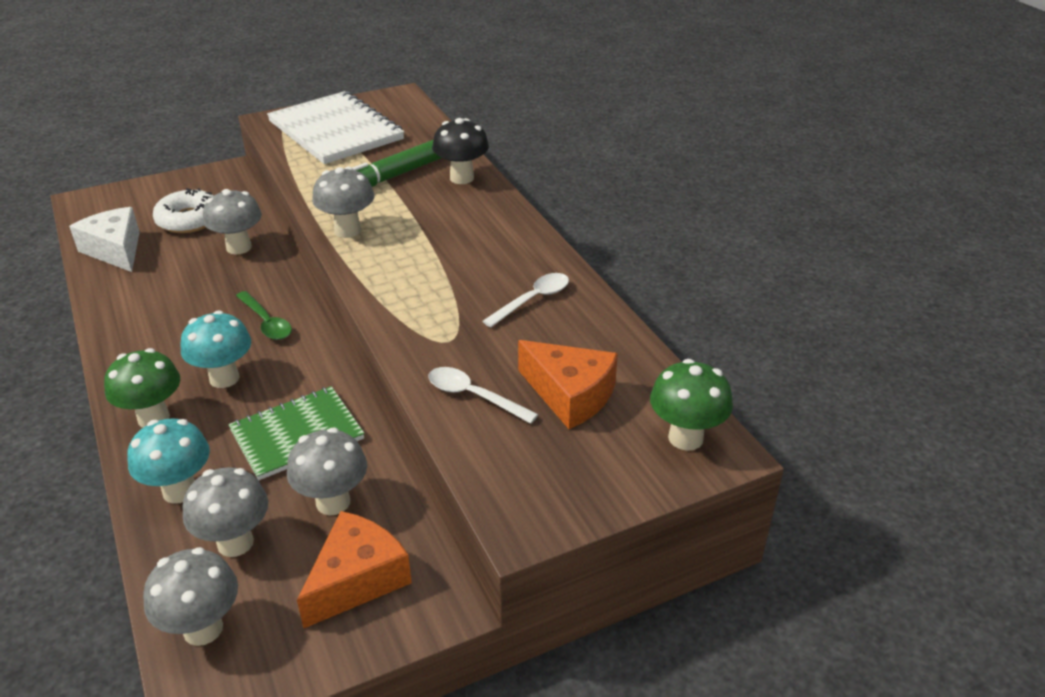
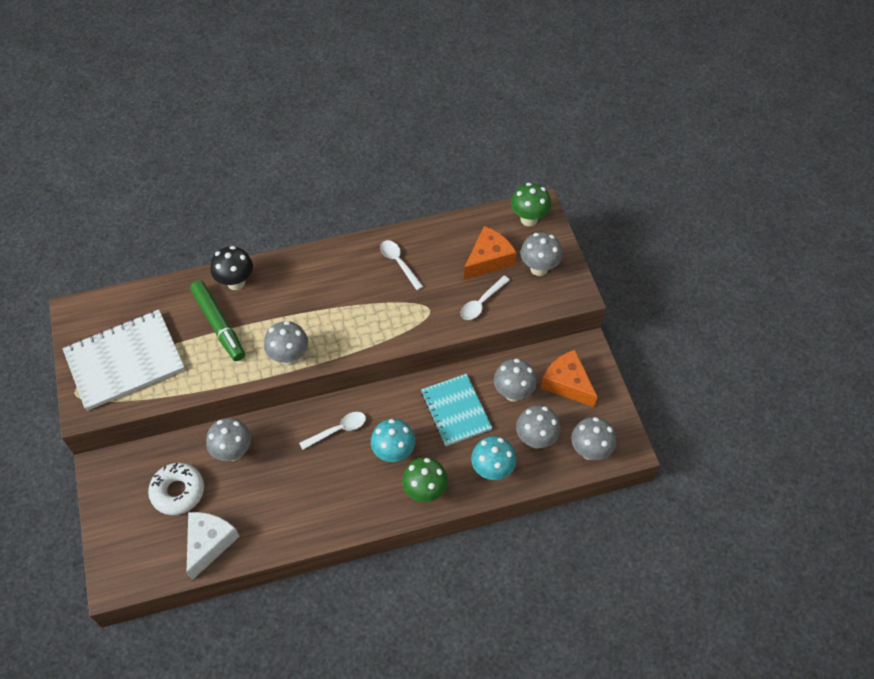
camera: 80 degrees left, 20 degrees up
white cheese [69,207,140,272] -> white cheese turned 135 degrees clockwise [186,512,240,580]
green notebook [228,386,365,480] -> turquoise notebook [421,374,492,446]
green spoon [236,291,292,340] -> white spoon [299,412,366,450]
none -> grey mushroom [520,232,562,276]

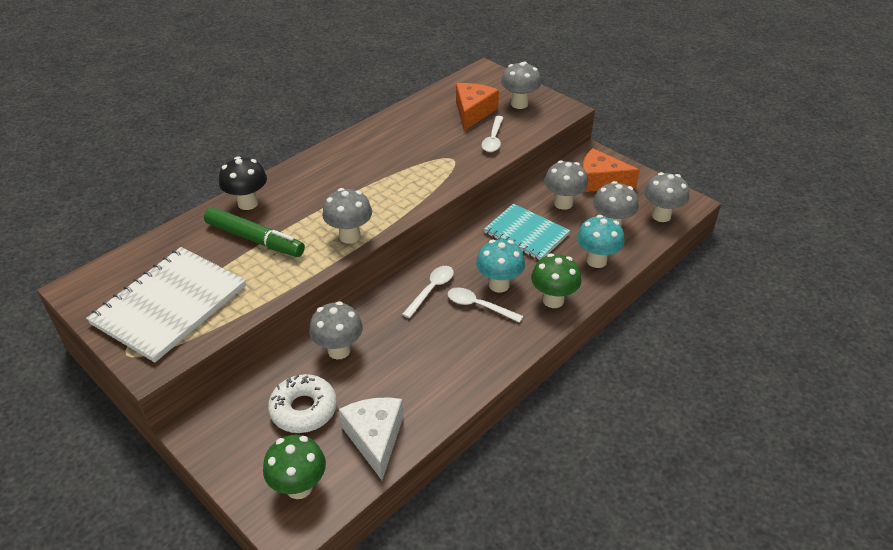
camera: 30 degrees left, 15 degrees down
white spoon [380,240,424,290] -> white spoon moved to [448,288,523,323]
green mushroom [511,183,551,226] -> green mushroom moved to [263,435,326,499]

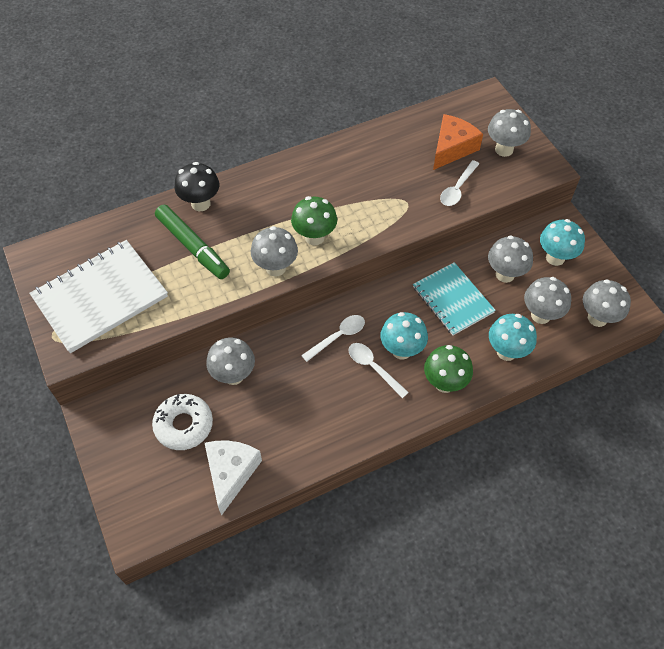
camera: 20 degrees right, 15 degrees up
green mushroom [263,435,326,499] -> green mushroom moved to [291,196,337,245]
orange cheese [582,148,640,192] -> turquoise mushroom [540,219,585,266]

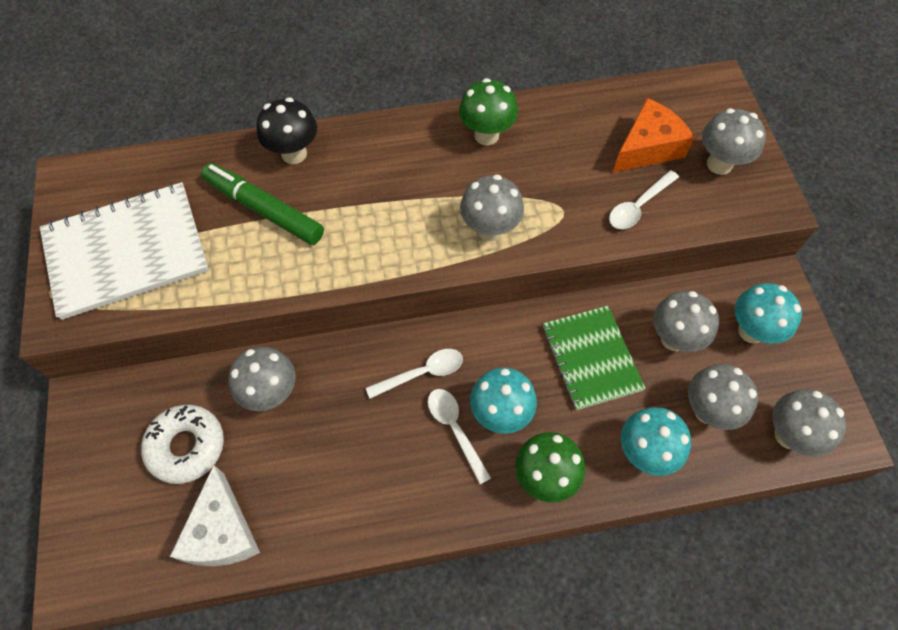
camera: 15 degrees right, 5 degrees up
green marker [155,205,230,279] -> green marker turned 150 degrees clockwise [201,163,324,245]
white cheese [205,440,262,516] -> white cheese turned 150 degrees clockwise [170,465,260,566]
grey mushroom [251,226,298,277] -> grey mushroom moved to [460,174,524,242]
green mushroom [291,196,337,245] -> green mushroom moved to [459,78,518,146]
turquoise notebook [413,262,496,335] -> green notebook [543,306,646,410]

